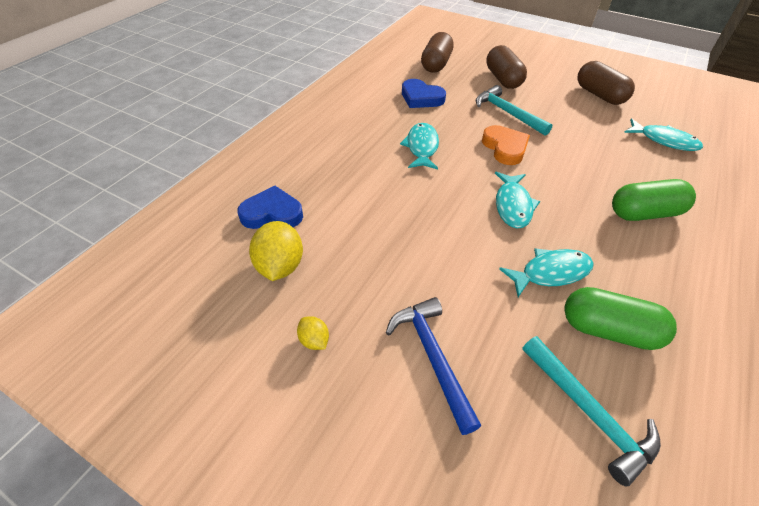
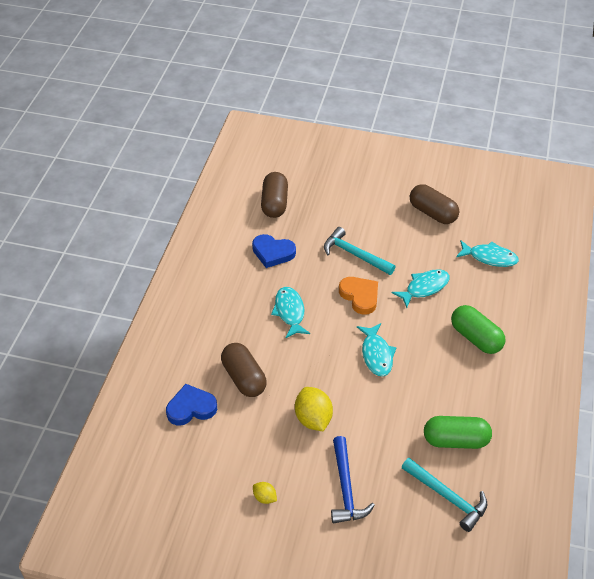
camera: 15 degrees left, 0 degrees up
yellow lemon [249,221,303,281] -> yellow lemon moved to [295,387,333,431]
blue hammer [386,297,481,435] -> blue hammer turned 150 degrees counterclockwise [331,436,375,524]
brown capsule [486,45,527,89] -> brown capsule moved to [221,343,267,397]
turquoise fish [499,248,594,297] -> turquoise fish moved to [392,269,450,308]
green capsule [612,179,696,221] -> green capsule turned 75 degrees clockwise [451,305,505,354]

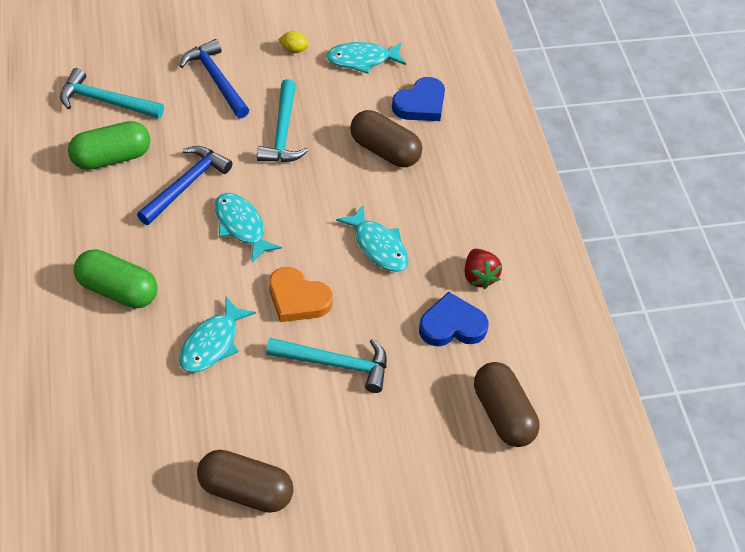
camera: 150 degrees right, 5 degrees up
yellow lemon [295,387,333,431] -> turquoise hammer [257,79,309,162]
turquoise fish [456,240,519,267] -> turquoise fish moved to [326,42,406,74]
none -> blue hammer [137,146,232,225]
none -> red strawberry [464,249,502,289]

